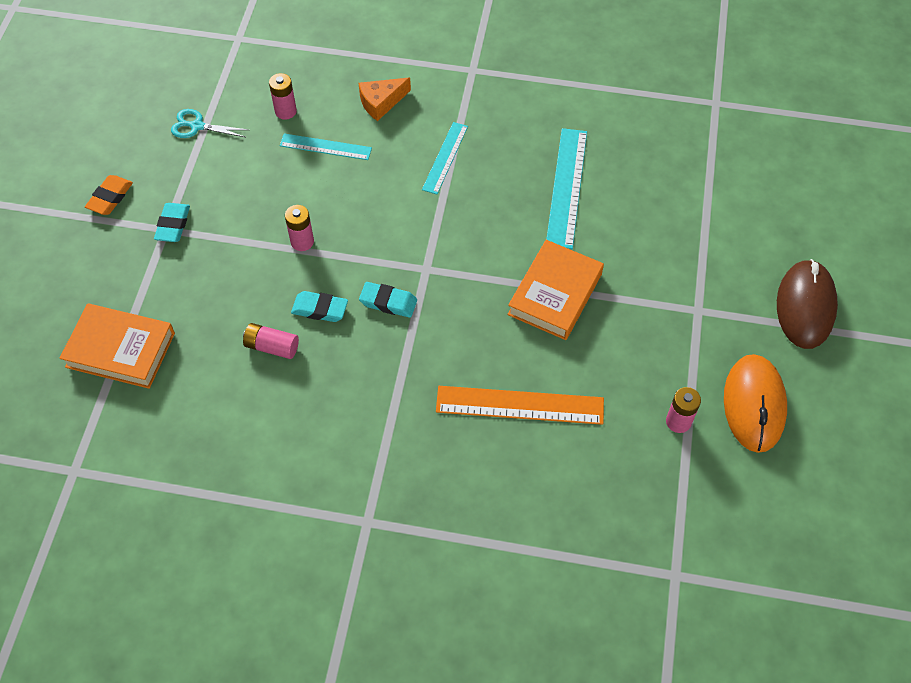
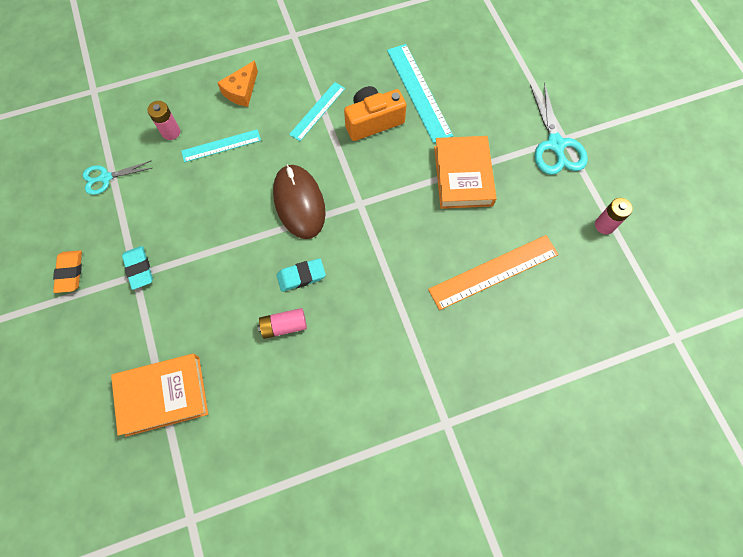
camera: 30 degrees left, 10 degrees up
pink battery [285,205,314,251] -> none
turquoise eraser [359,282,417,318] -> none
turquoise ruler [422,122,468,194] -> turquoise ruler turned 45 degrees clockwise [289,82,345,141]
orange mouse [724,354,787,453] -> none
brown mouse [777,259,838,349] -> brown mouse moved to [273,164,326,239]
none -> orange camera [344,86,407,141]
none -> turquoise scissors [530,81,588,175]

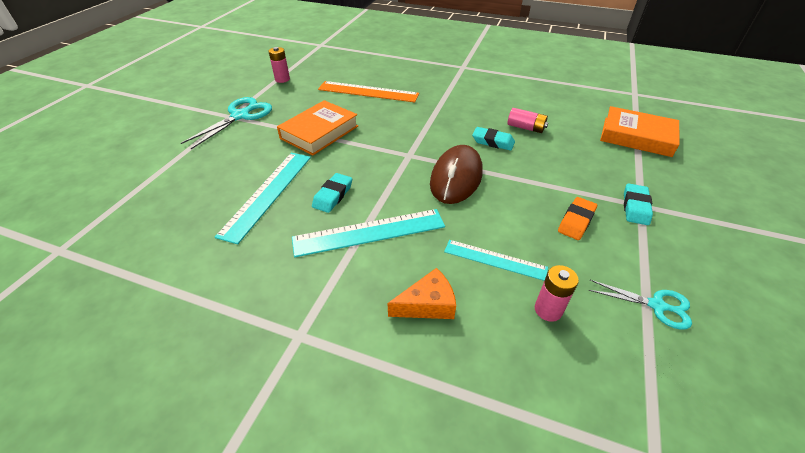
camera: 140 degrees left, 25 degrees down
orange eraser [53,250,82,293] -> orange eraser moved to [558,197,597,240]
turquoise ruler [289,82,345,141] -> turquoise ruler [292,209,445,257], size x1.59
orange camera [344,86,407,141] -> turquoise eraser [312,173,352,213]

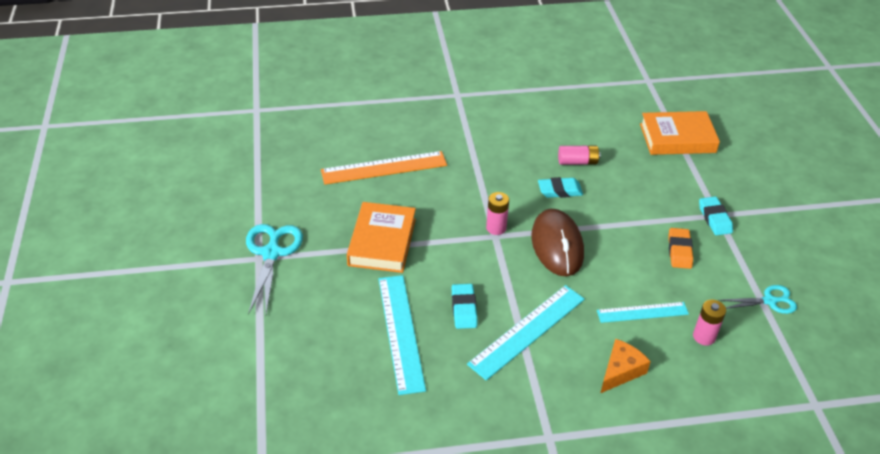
camera: 30 degrees left, 0 degrees up
pink battery [269,47,290,83] -> pink battery moved to [486,192,509,235]

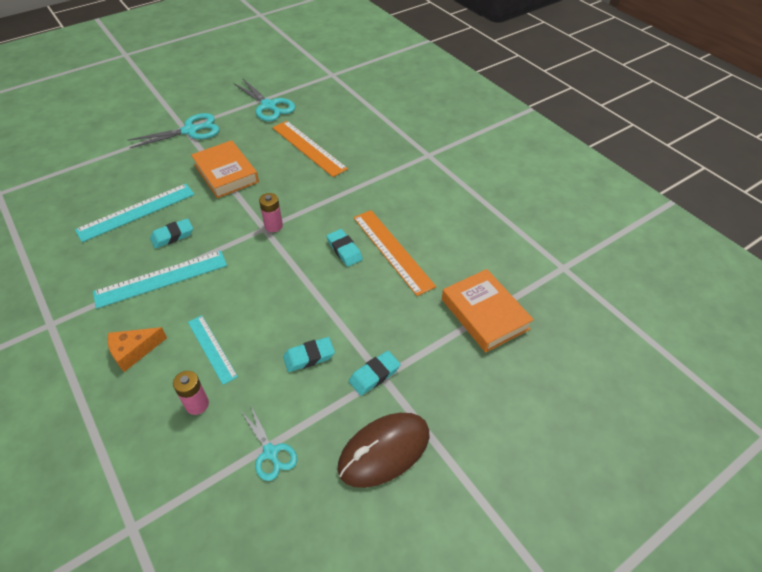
camera: 65 degrees right, 5 degrees up
orange book [347,202,416,273] -> orange book turned 75 degrees clockwise [191,140,259,198]
turquoise ruler [467,285,585,381] -> turquoise ruler turned 45 degrees counterclockwise [93,251,227,309]
brown mouse [531,209,584,276] -> brown mouse moved to [337,413,429,488]
pink battery [558,146,601,165] -> orange ruler [353,210,436,296]
orange cheese [601,339,651,393] -> orange cheese turned 135 degrees clockwise [108,327,167,372]
orange eraser [668,228,693,269] -> turquoise eraser [283,337,335,372]
none -> turquoise scissors [233,79,295,121]

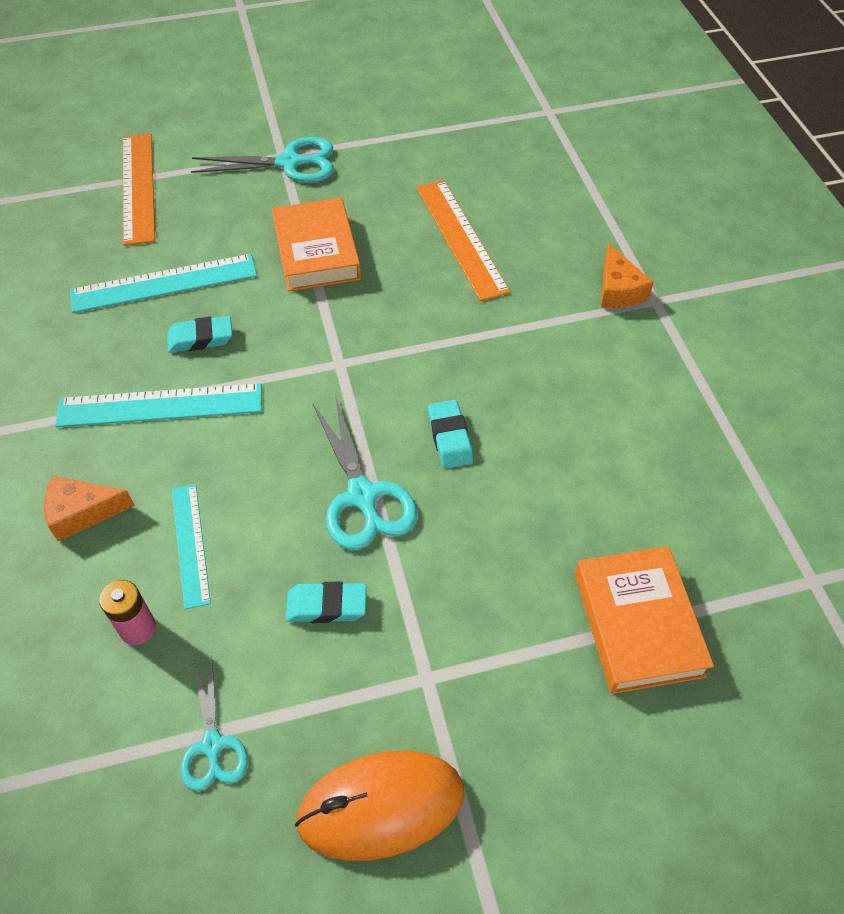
camera: 20 degrees right, 5 degrees up
turquoise scissors [233,79,295,121] -> turquoise scissors moved to [313,395,417,550]
pink battery [259,193,283,232] -> none
brown mouse [337,413,429,488] -> orange mouse [295,751,464,861]
turquoise eraser [349,351,401,396] -> none
orange ruler [353,210,436,296] -> orange ruler moved to [123,134,155,246]
none -> orange cheese [601,243,654,308]

